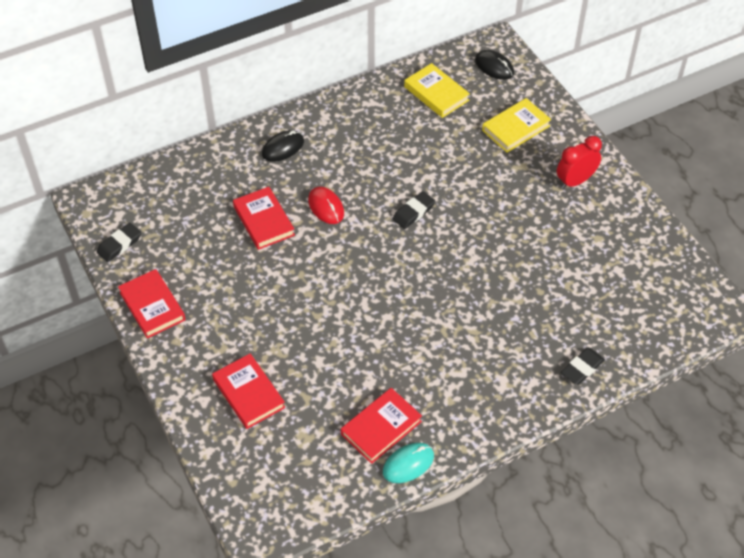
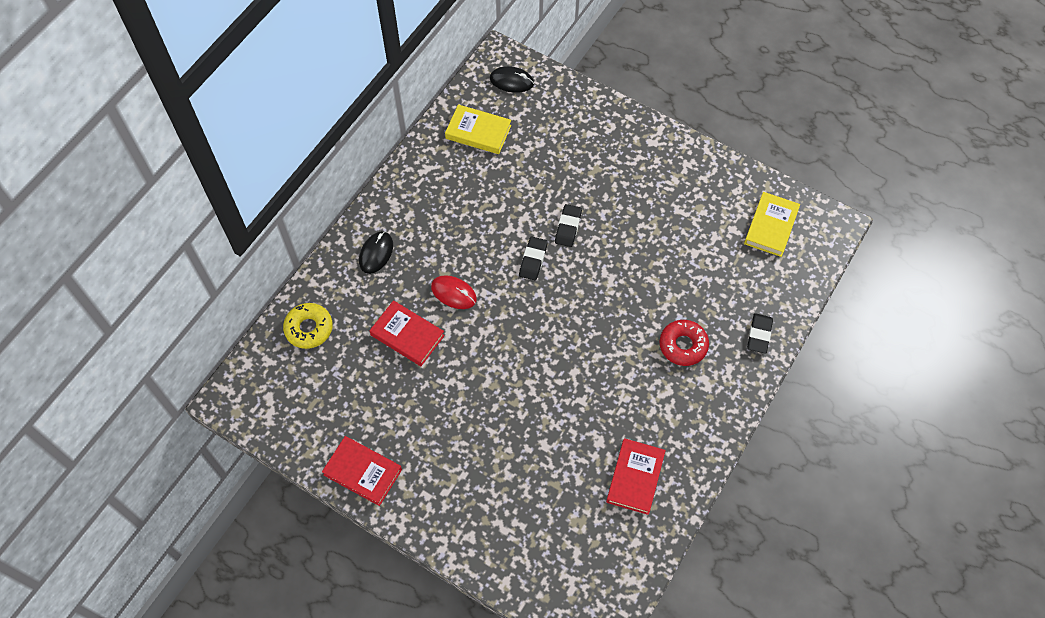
camera: 30 degrees left, 10 degrees up
black eraser [97,223,141,262] -> black eraser moved to [555,204,582,247]
red book [212,353,285,429] -> none
turquoise mouse [383,443,434,483] -> none
yellow book [482,98,551,152] -> yellow book moved to [744,192,800,257]
red clock [557,136,602,189] -> none
none -> yellow donut [283,303,333,349]
none -> red donut [660,320,709,366]

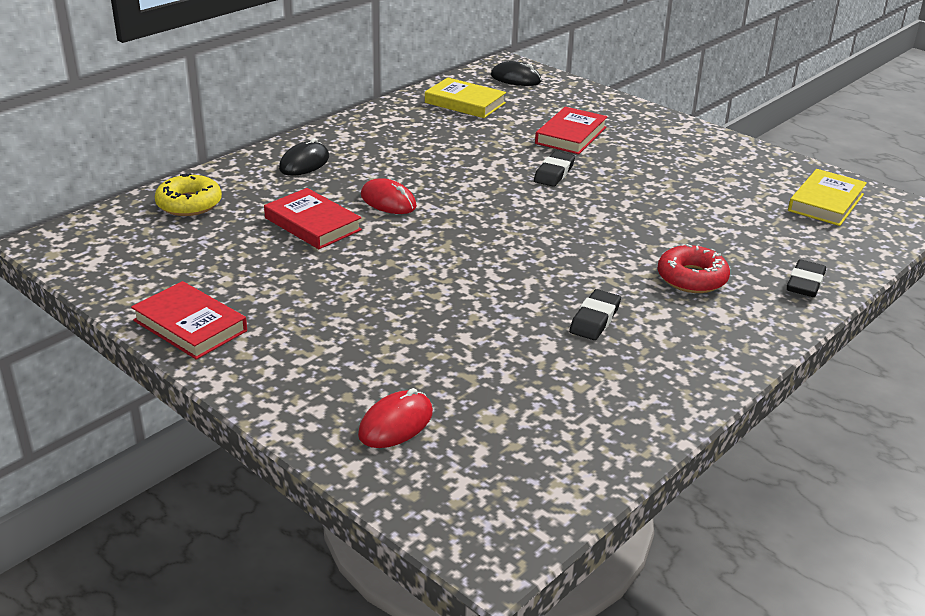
camera: 10 degrees right, 30 degrees down
black eraser [519,237,548,280] -> black eraser moved to [569,289,621,340]
red book [606,438,666,515] -> red book moved to [535,107,608,154]
none -> red mouse [358,388,433,448]

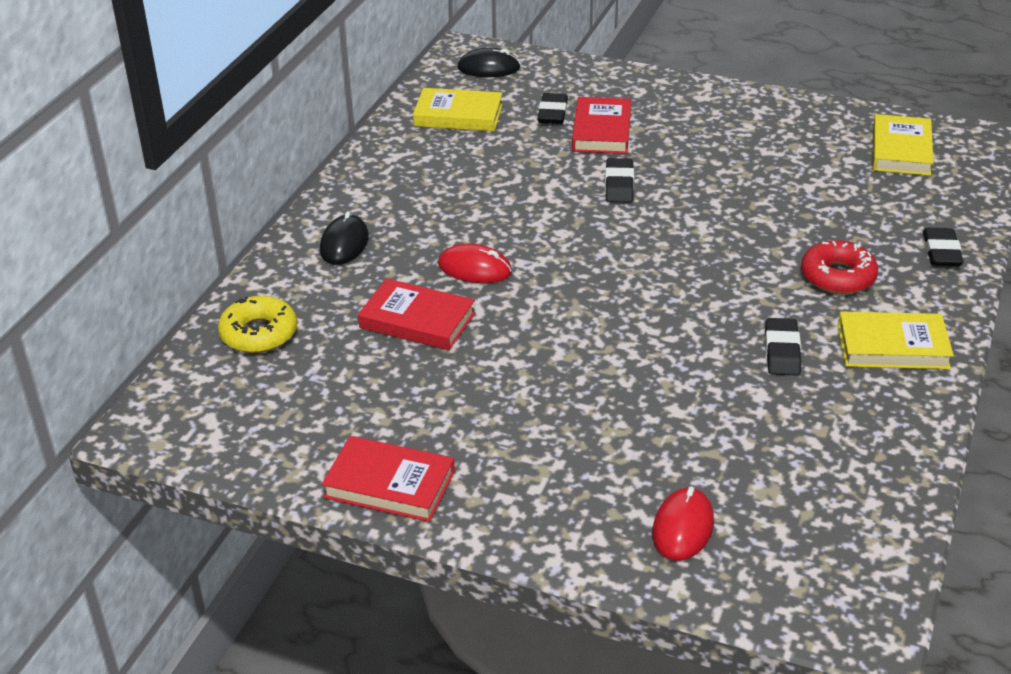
camera: 20 degrees left, 5 degrees up
none -> black eraser [538,93,568,124]
none -> yellow book [838,312,954,369]

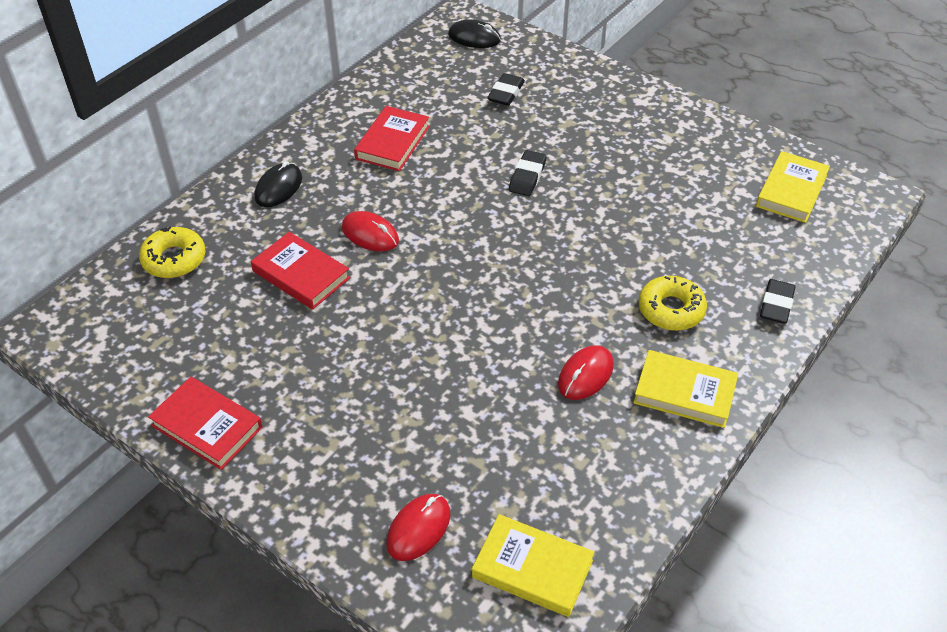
camera: 15 degrees right, 10 degrees up
yellow book [413,88,503,131] -> yellow book moved to [472,514,594,617]
red book [572,97,631,154] -> red book moved to [354,106,430,171]
black eraser [765,318,801,376] -> red mouse [558,345,614,400]
red donut [801,240,878,294] -> yellow donut [639,276,707,331]

